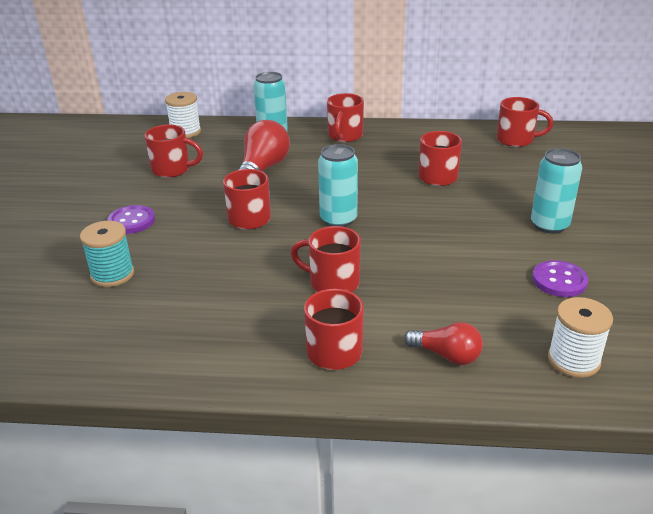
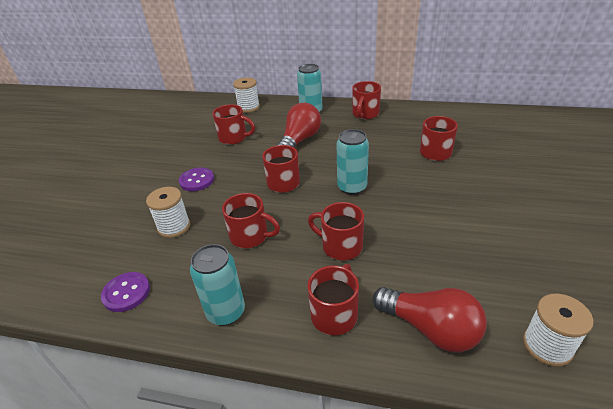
camera: 10 degrees right, 5 degrees up
turquoise spool [80,221,134,287] -> white spool [146,187,190,238]
red light bulb [404,322,483,365] -> red light bulb [373,287,487,352], size x1.62
red mug [497,97,553,147] -> red mug moved to [222,193,280,248]
turquoise can [531,148,582,234] -> turquoise can moved to [190,244,245,326]
purple button [532,260,588,297] -> purple button moved to [101,272,150,312]

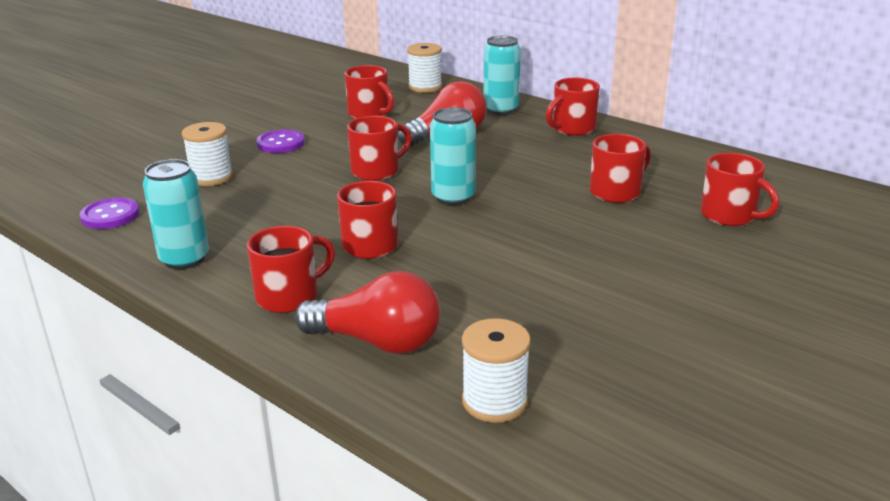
camera: 25 degrees right, 10 degrees down
red mug [222,193,280,248] -> red mug moved to [701,153,779,226]
red light bulb [373,287,487,352] -> red light bulb turned 45 degrees counterclockwise [295,271,440,354]

